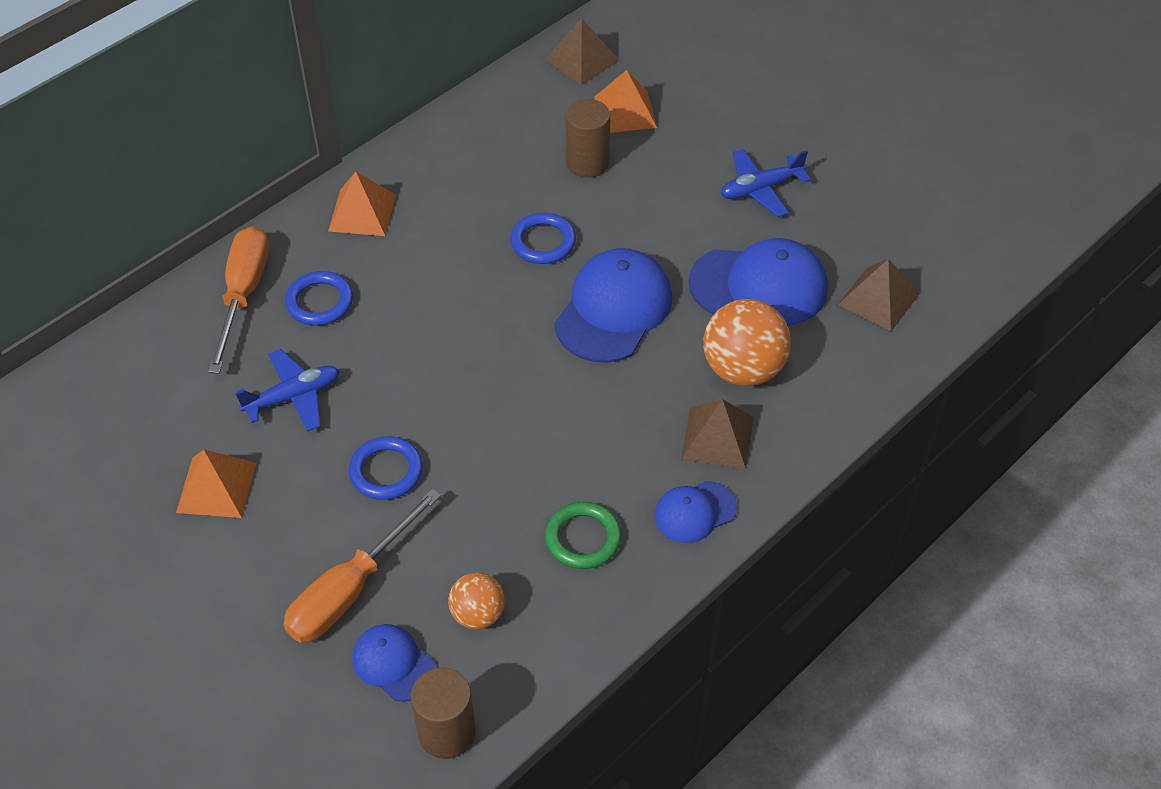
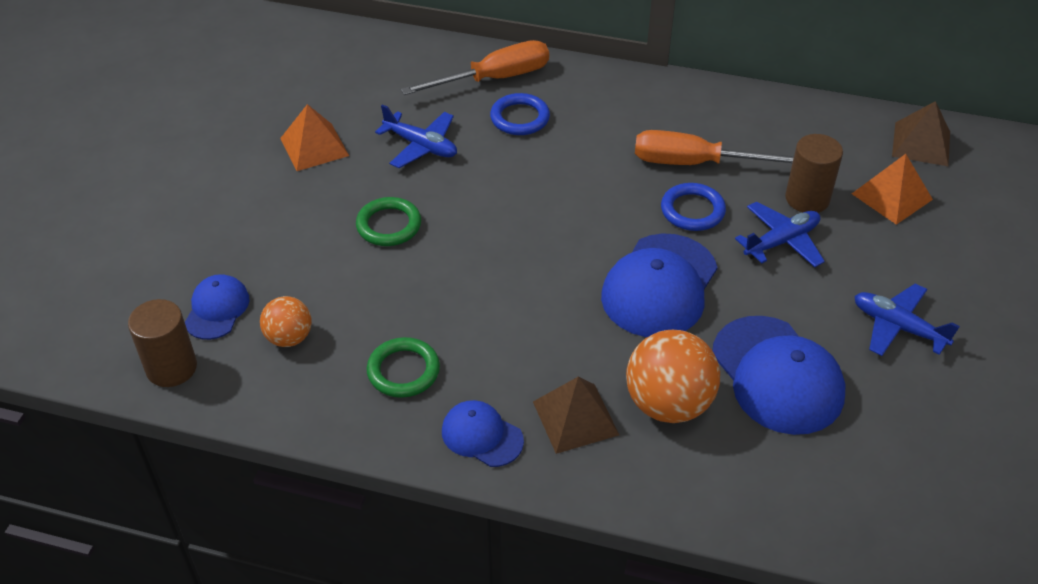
camera: 60 degrees right, 5 degrees down
orange screwdriver [283,489,441,643] -> orange screwdriver moved to [635,130,794,165]
orange pyramid [328,171,396,236] -> none
blue ring [349,436,423,500] -> green ring [356,197,421,246]
blue cap [554,248,672,363] -> blue cap turned 120 degrees clockwise [601,233,718,337]
brown pyramid [838,259,919,332] -> none
none -> blue plane [735,201,825,267]

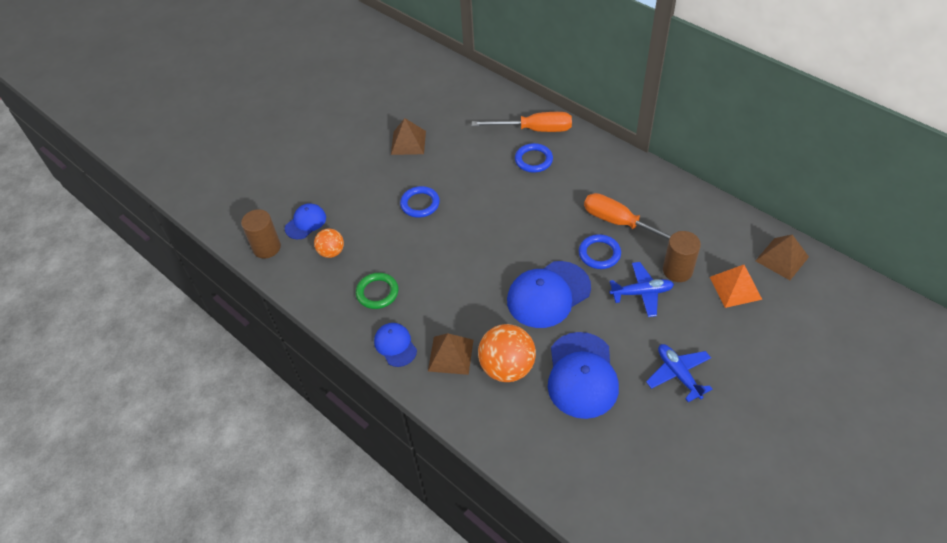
camera: 30 degrees right, 5 degrees up
orange pyramid [280,104,349,171] -> brown pyramid [391,118,426,155]
green ring [356,197,421,246] -> blue ring [400,186,440,218]
blue plane [375,104,457,168] -> none

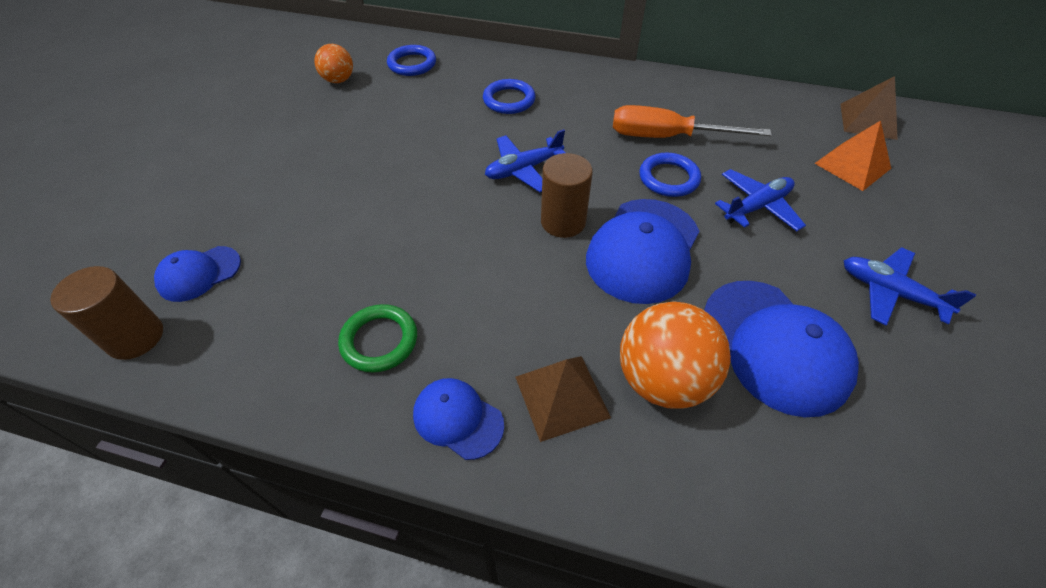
camera: 30 degrees left, 0 degrees up
blue cap [285,203,326,239] -> blue cap turned 135 degrees counterclockwise [154,246,241,302]
orange ball [314,228,344,258] -> orange ball moved to [314,44,353,83]
brown pyramid [391,118,426,155] -> none
blue ring [400,186,440,218] -> blue ring moved to [387,45,436,76]
orange screwdriver [472,112,572,132] -> none
brown cylinder [663,231,701,282] -> brown cylinder moved to [541,153,593,238]
none -> blue plane [485,129,565,192]

